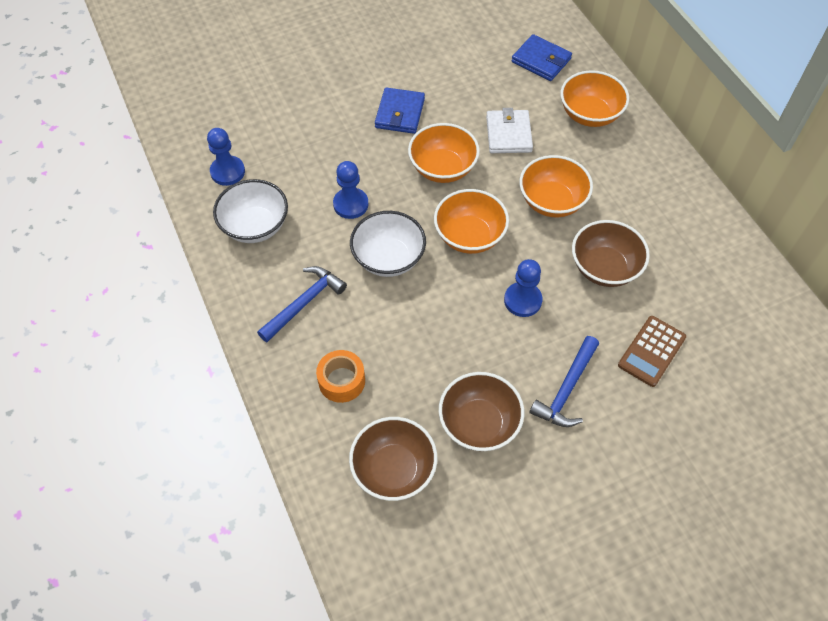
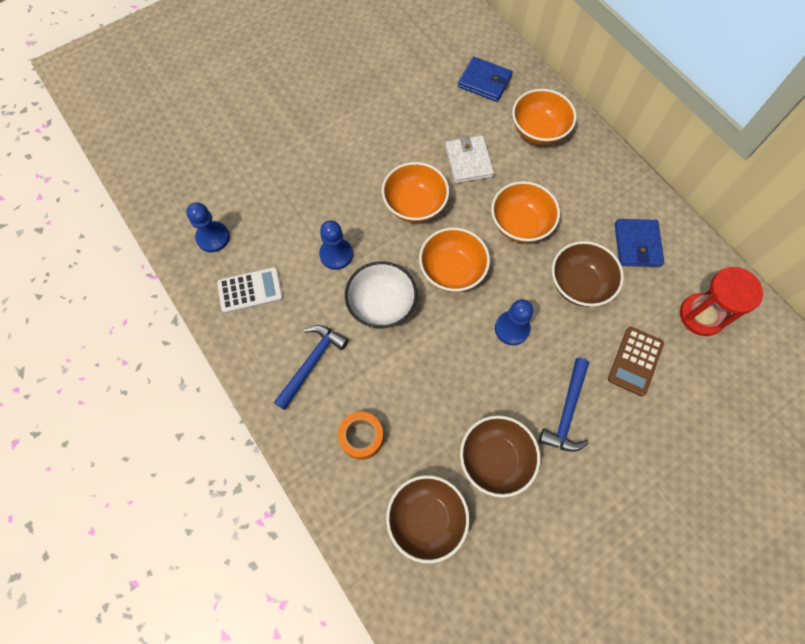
camera: 10 degrees left, 10 degrees up
white bowl [213,179,288,243] -> white calculator [217,267,283,313]
blue wallet [375,87,425,134] -> blue wallet moved to [615,219,664,267]
none -> red hourglass [680,267,763,336]

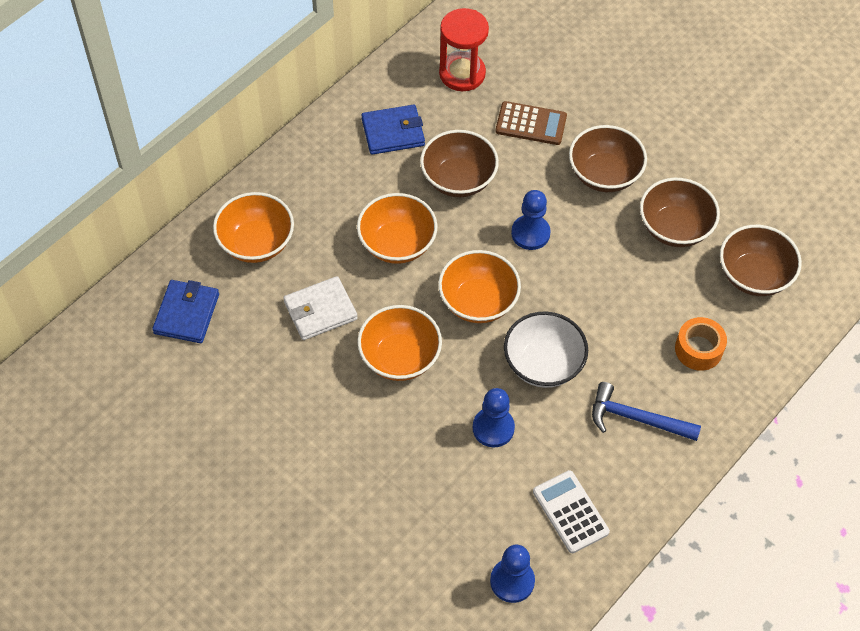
camera: 105 degrees left, 10 degrees down
blue hammer [539,358,589,452] -> brown bowl [569,125,647,192]

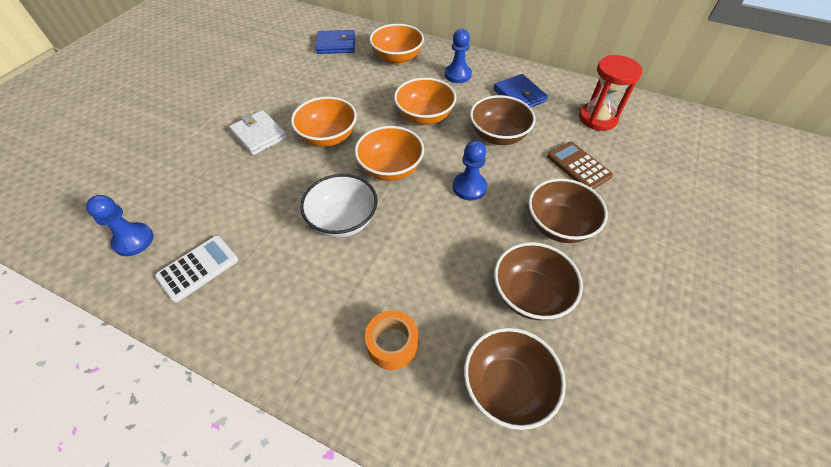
camera: 75 degrees right, 5 degrees down
white wallet [283,276,358,340] -> white wallet moved to [229,110,287,155]
blue pawn [473,388,515,447] -> blue pawn moved to [445,29,472,83]
brown calculator [495,101,567,145] -> brown calculator turned 150 degrees clockwise [547,141,613,189]
blue hammer [592,382,701,441] -> none

